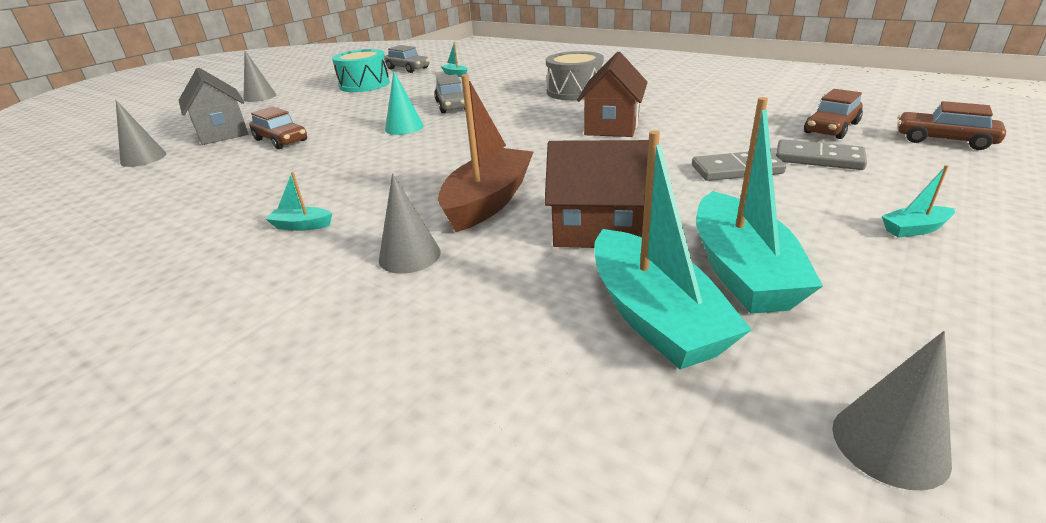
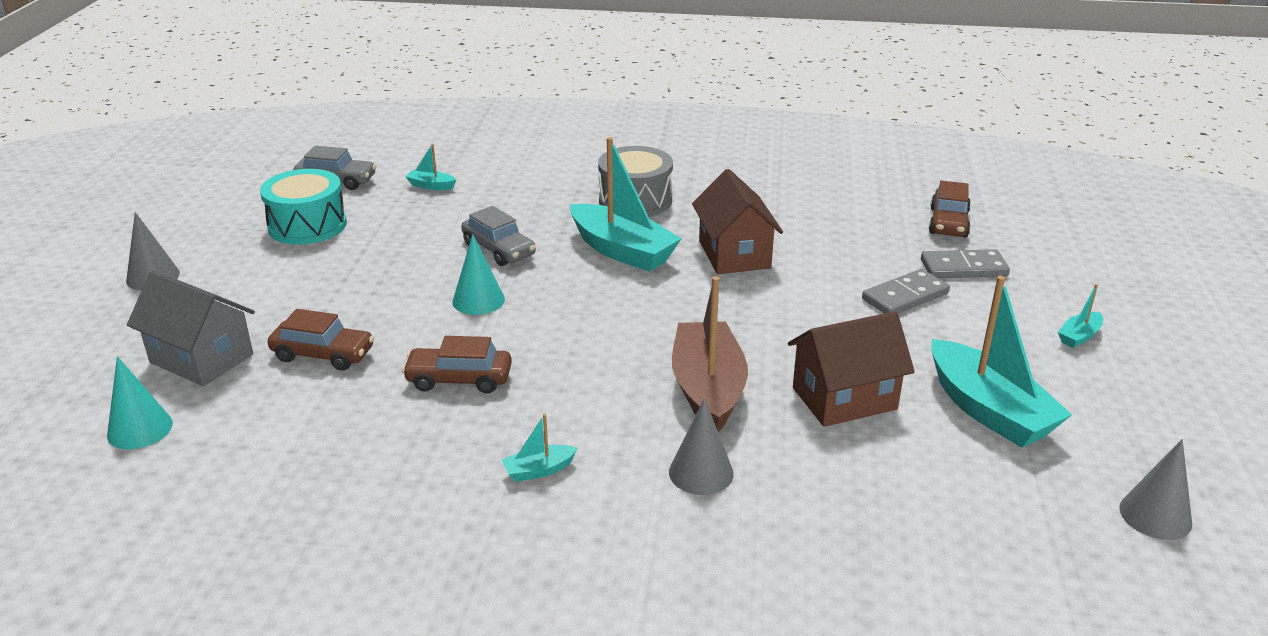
camera: 30 degrees left, 0 degrees up
grey cone [116,100,166,167] -> turquoise cone [107,356,173,449]
turquoise boat [594,130,752,370] -> turquoise boat moved to [570,137,682,272]
brown car [898,101,1006,150] -> brown car moved to [402,336,512,393]

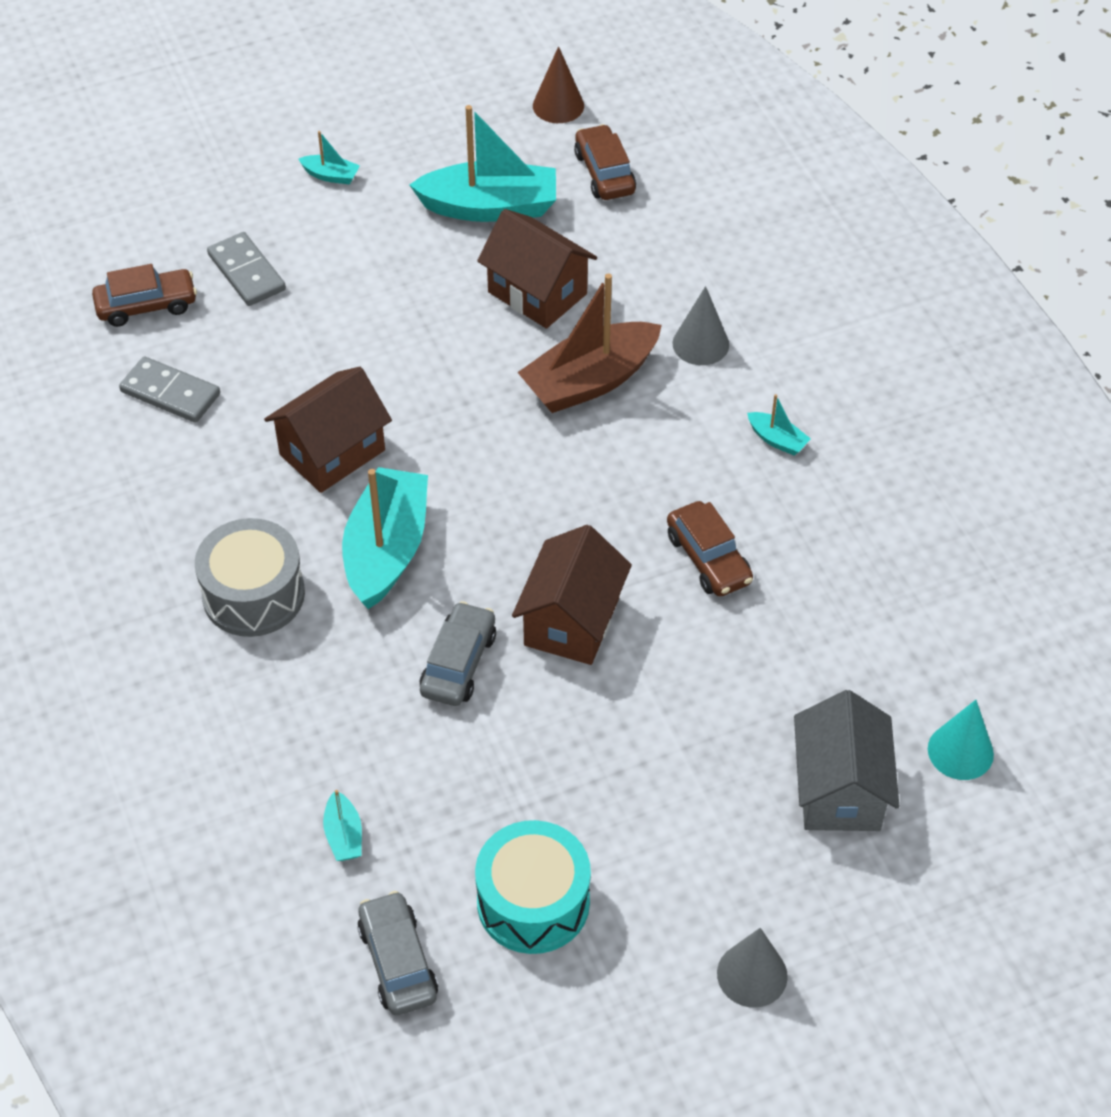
camera: 120 degrees left, 20 degrees up
brown car [268,309,374,371] -> brown car moved to [574,124,636,200]
turquoise cone [452,234,505,315] -> brown house [512,525,632,665]
grey domino [862,269,950,313] -> grey domino moved to [119,356,220,423]
turquoise boat [931,276,1072,448] -> turquoise boat turned 60 degrees clockwise [410,105,556,222]
grey cone [1119,439,1192,540] -> brown cone [533,46,584,123]

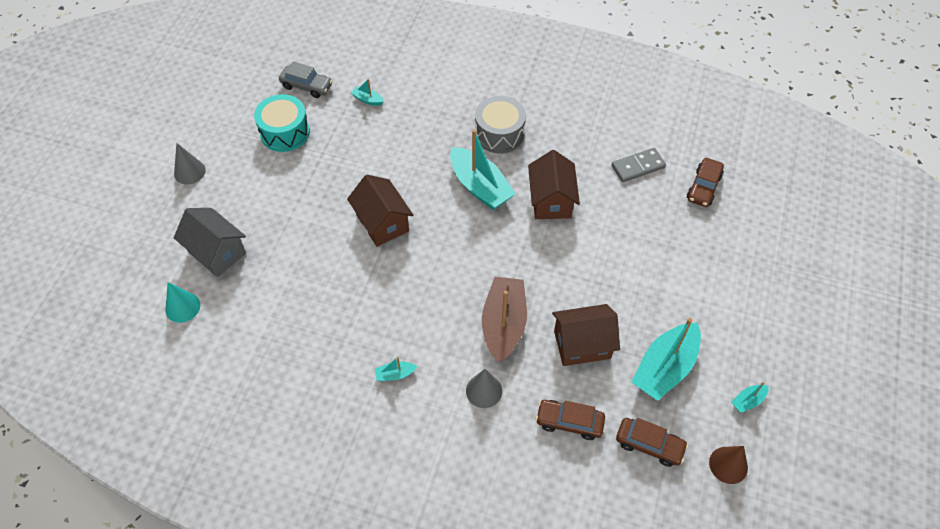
camera: 130 degrees right, 5 degrees up
grey domino [207,232,286,306] -> none
turquoise boat [299,131,360,185] -> turquoise boat moved to [732,382,769,413]
grey car [420,601,496,706] -> none
brown car [667,501,753,596] -> brown car moved to [536,400,605,440]

